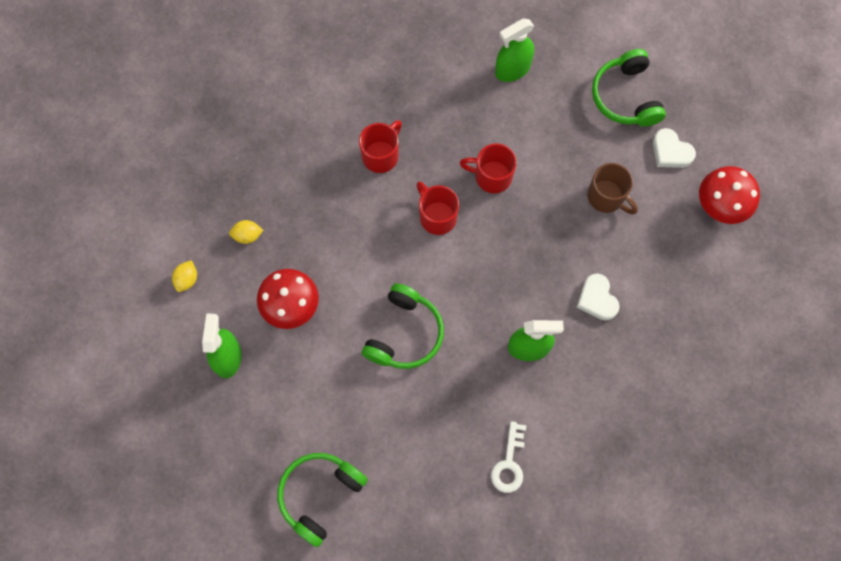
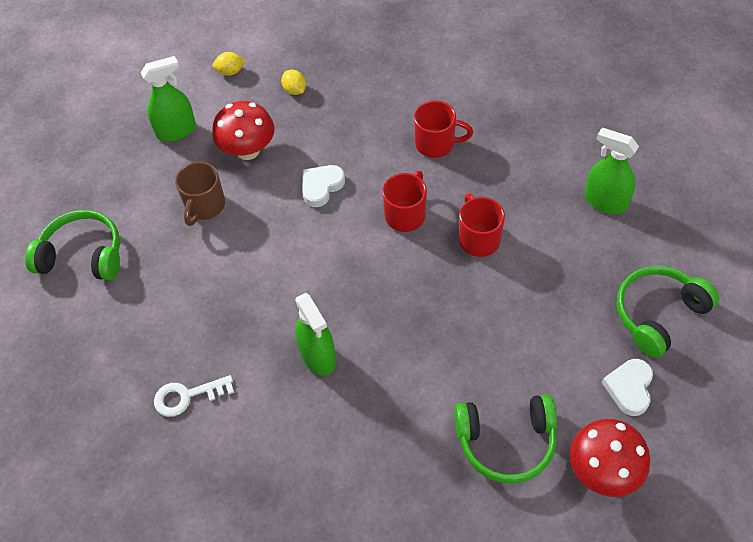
camera: 65 degrees right, 15 degrees down
green headphones [362,283,444,369] -> green headphones moved to [454,394,557,483]
white heart [576,273,620,321] -> white heart moved to [302,165,345,207]
brown mug [587,163,638,215] -> brown mug moved to [175,162,225,226]

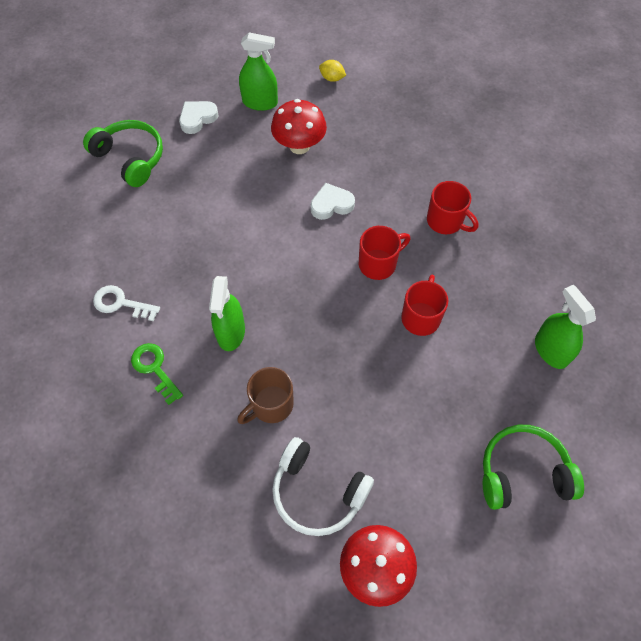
camera: 30 degrees right, 5 degrees up
brown mug [175,162,225,226] -> brown mug moved to [237,367,294,424]
yellow lemon [281,70,306,95] -> none
green headphones [454,394,557,483] -> white headphones [272,437,374,536]
white heart [602,359,653,416] -> white heart moved to [179,101,218,134]
none -> green key [131,343,183,405]

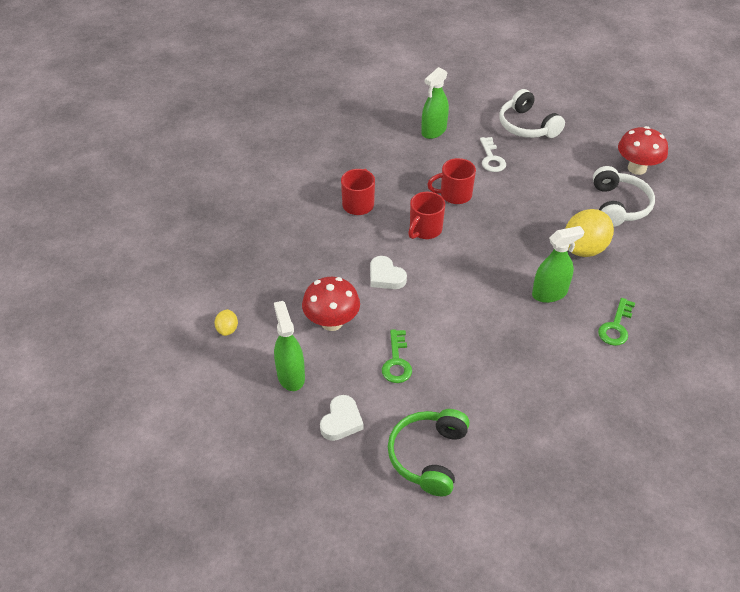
camera: 115 degrees left, 15 degrees down
white key [93,285,160,322] -> white key moved to [480,137,506,172]
white heart [179,101,218,134] -> white heart turned 90 degrees counterclockwise [320,395,364,441]
brown mug [237,367,294,424] -> yellow lemon [565,209,614,257]
red mug [359,226,411,280] -> red mug turned 90 degrees counterclockwise [408,192,445,239]
green headphones [483,425,584,510] -> white headphones [500,89,565,138]
none -> green key [382,329,412,383]

